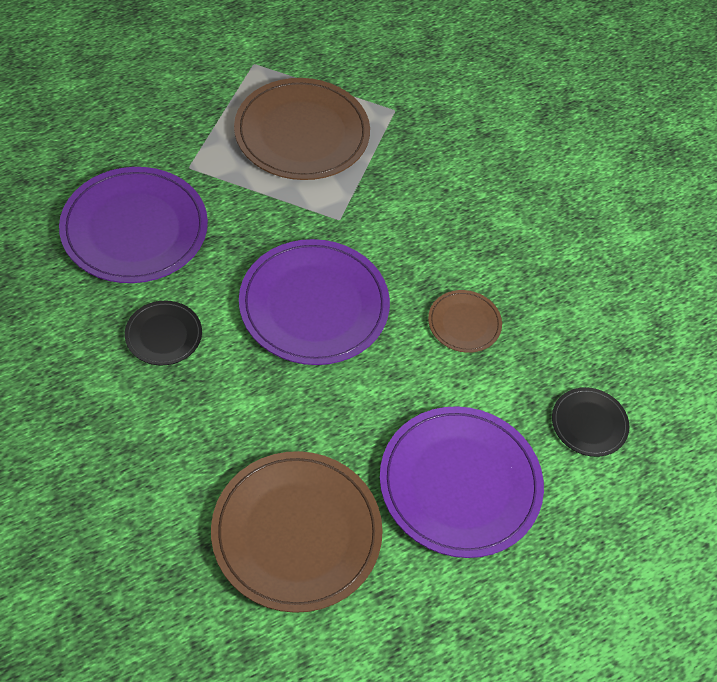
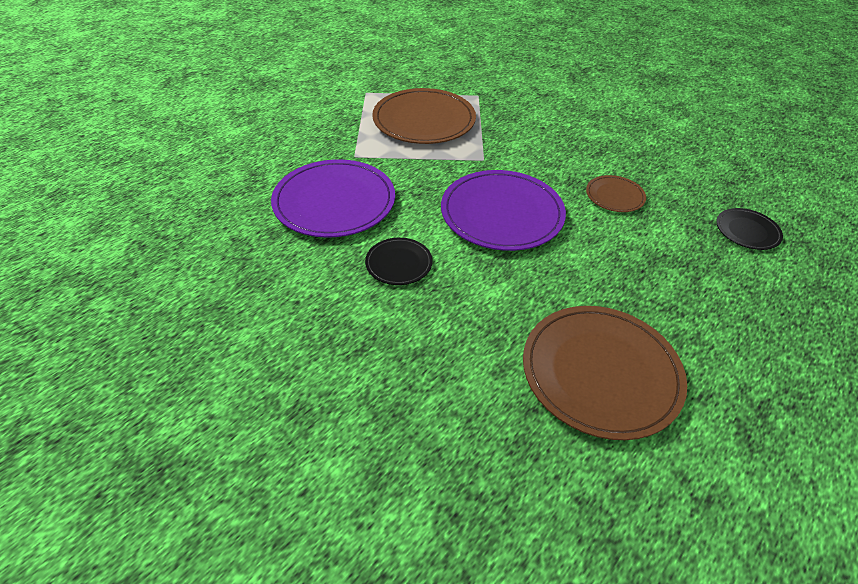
camera: 15 degrees left, 10 degrees down
purple plate [380,406,544,558] -> none

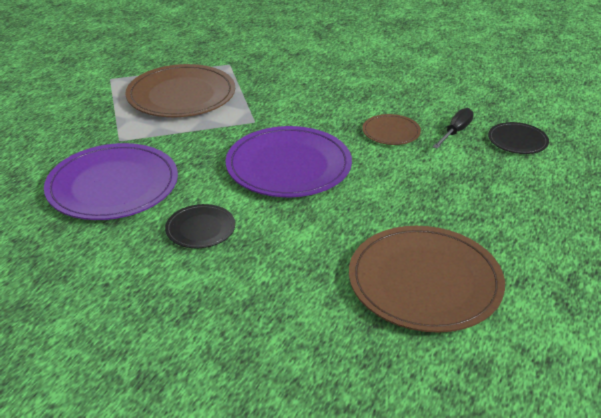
camera: 15 degrees left, 10 degrees down
none -> black screwdriver [433,108,474,149]

